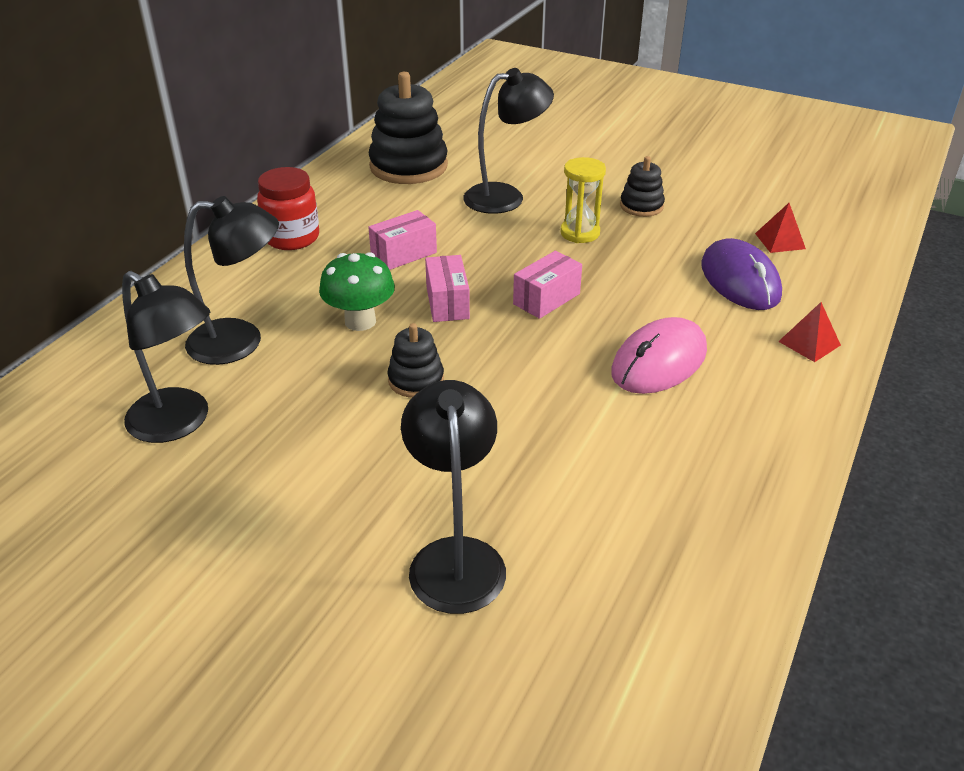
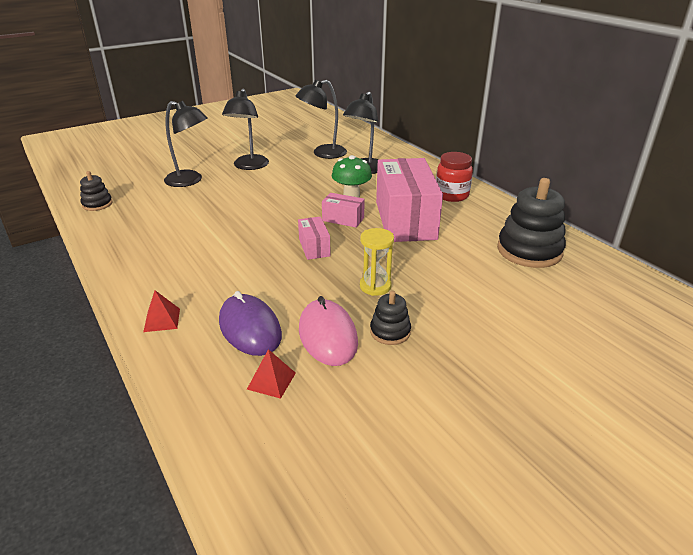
camera: 120 degrees right, 5 degrees down
pink box [368,210,437,270] -> pink box [376,158,443,242], size x2.23
black stacking toy [388,323,444,398] -> black stacking toy moved to [80,171,113,211]
black lamp [463,68,554,214] -> black lamp moved to [222,89,269,170]
pink mouse [611,317,707,394] -> pink mouse moved to [299,296,358,366]
purple mouse [701,238,782,310] -> purple mouse turned 45 degrees clockwise [219,291,282,356]

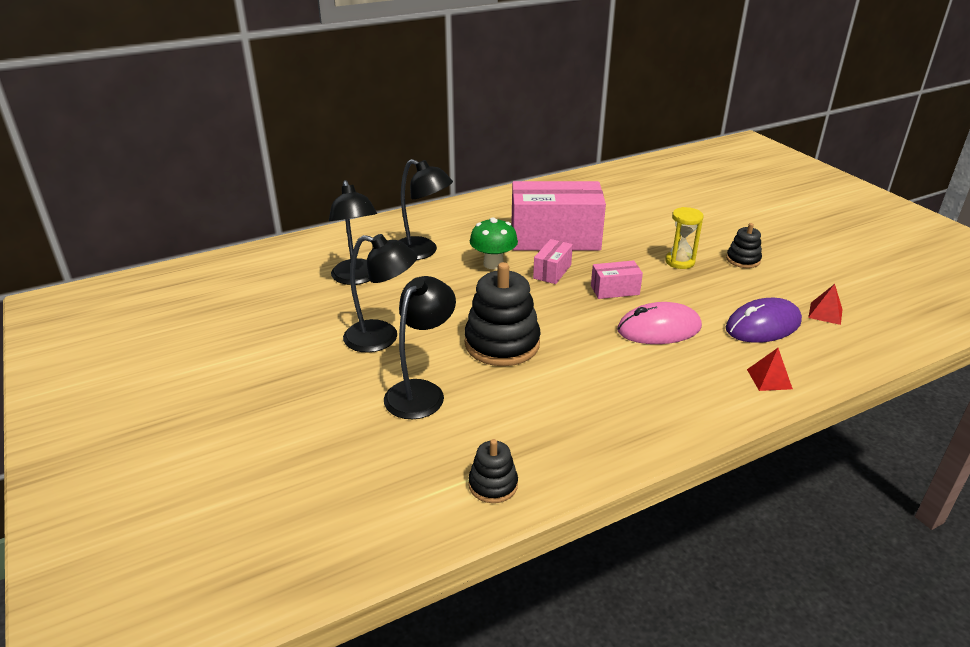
camera: 85 degrees left, 0 degrees up
pink mouse [299,296,358,366] -> pink mouse moved to [617,302,702,344]
red jar [436,152,473,202] -> none
black stacking toy [497,178,566,268] -> black stacking toy moved to [465,262,541,366]

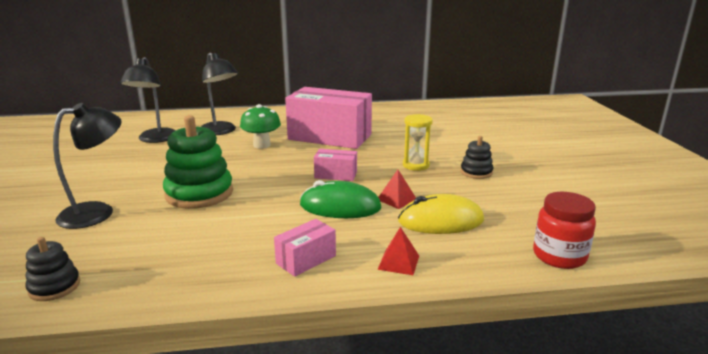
camera: 20 degrees right, 10 degrees down
black lamp [343,234,418,353] -> none
black stacking toy [465,262,541,366] -> green stacking toy [163,115,233,209]
pink box [533,239,573,284] -> pink box moved to [274,219,336,277]
pink mouse [617,302,702,344] -> green mouse [300,180,382,218]
purple mouse [726,298,802,343] -> yellow mouse [398,194,484,234]
red pyramid [808,284,843,325] -> red pyramid moved to [378,170,416,209]
none -> red jar [533,192,596,269]

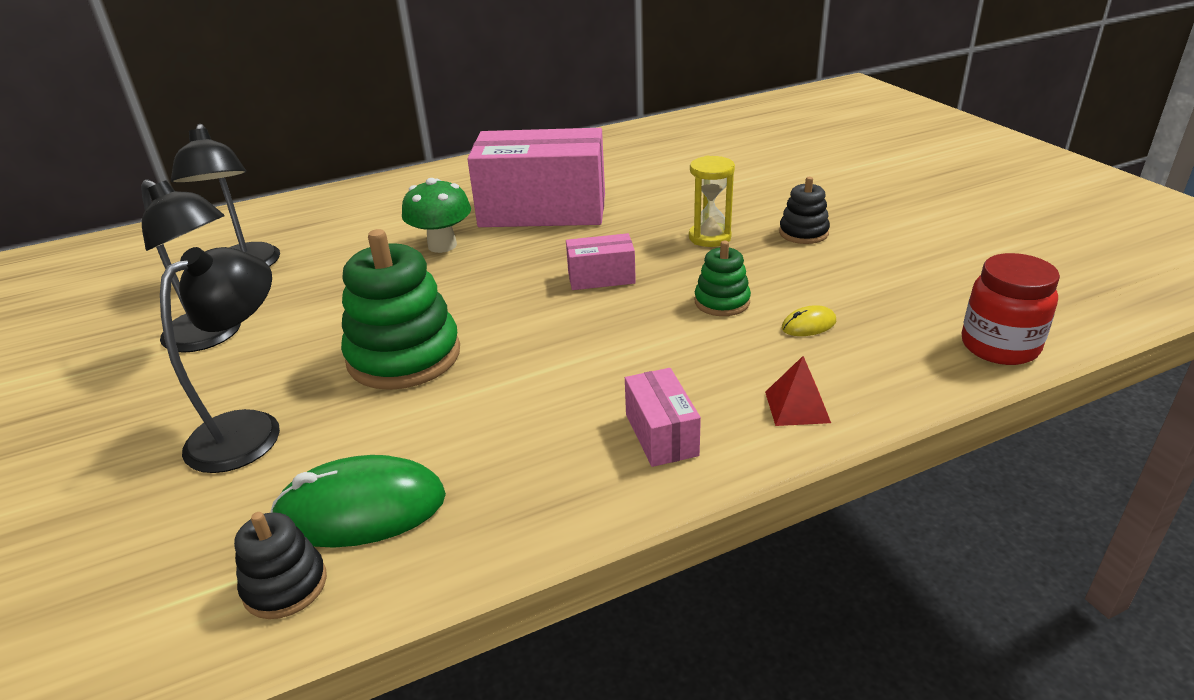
camera: 15 degrees left, 10 degrees up
black lamp [201,52,238,135] -> black lamp moved to [141,179,241,353]
pink box [274,219,336,277] -> pink box turned 45 degrees counterclockwise [625,368,701,467]
green mouse [300,180,382,218] -> green mouse moved to [270,455,446,548]
red pyramid [378,170,416,209] -> green stacking toy [695,241,751,316]
yellow mouse [398,194,484,234] -> yellow mouse [782,305,836,336], size x0.45

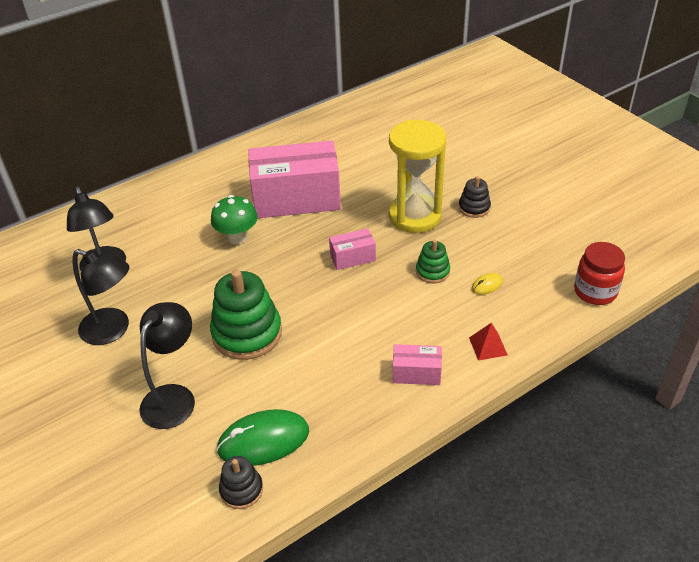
camera: 10 degrees left, 10 degrees up
pink box [625,368,701,467] -> pink box turned 60 degrees counterclockwise [393,344,442,385]
yellow hourglass [689,156,735,247] -> yellow hourglass [389,120,446,233], size x1.90

